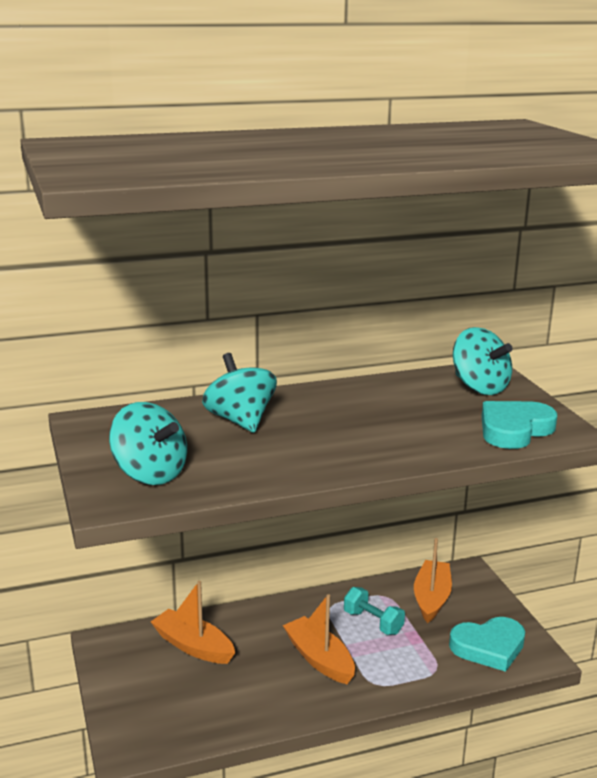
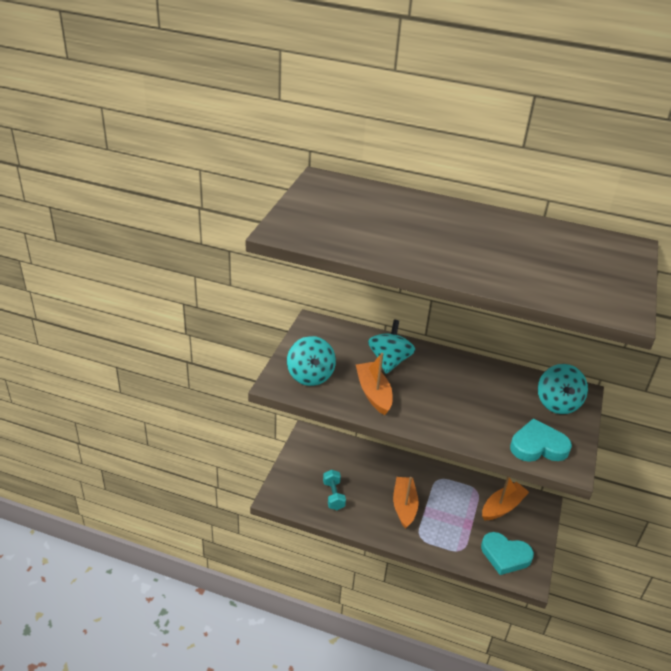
camera: 35 degrees right, 15 degrees up
orange boat [151,581,235,664] -> orange boat moved to [356,353,393,415]
turquoise dumbbell [344,587,405,635] -> turquoise dumbbell moved to [323,470,346,510]

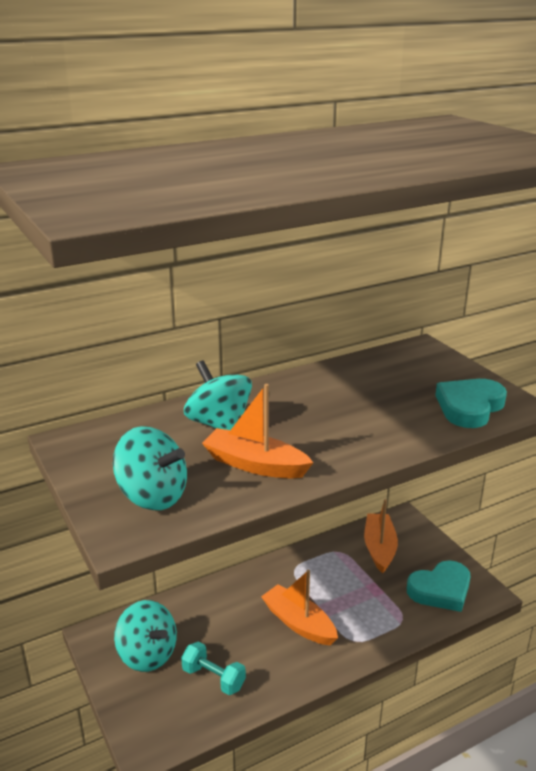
camera: 45 degrees left, 10 degrees down
turquoise spinning top [538,364,588,414] -> turquoise spinning top moved to [114,600,177,672]

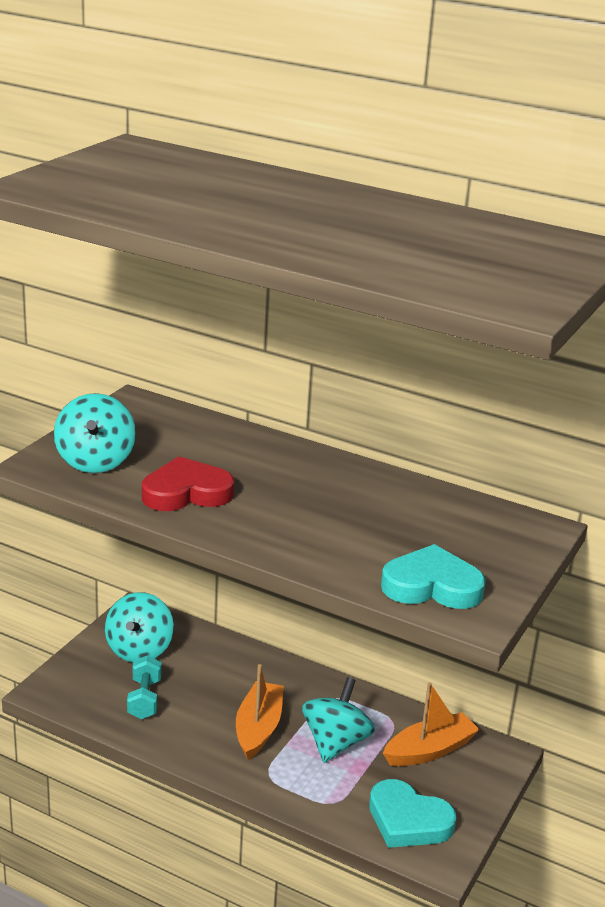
camera: 55 degrees right, 0 degrees up
turquoise spinning top [184,360,252,430] -> turquoise spinning top moved to [302,677,375,763]
orange boat [202,384,314,479] -> red heart [142,456,234,511]

